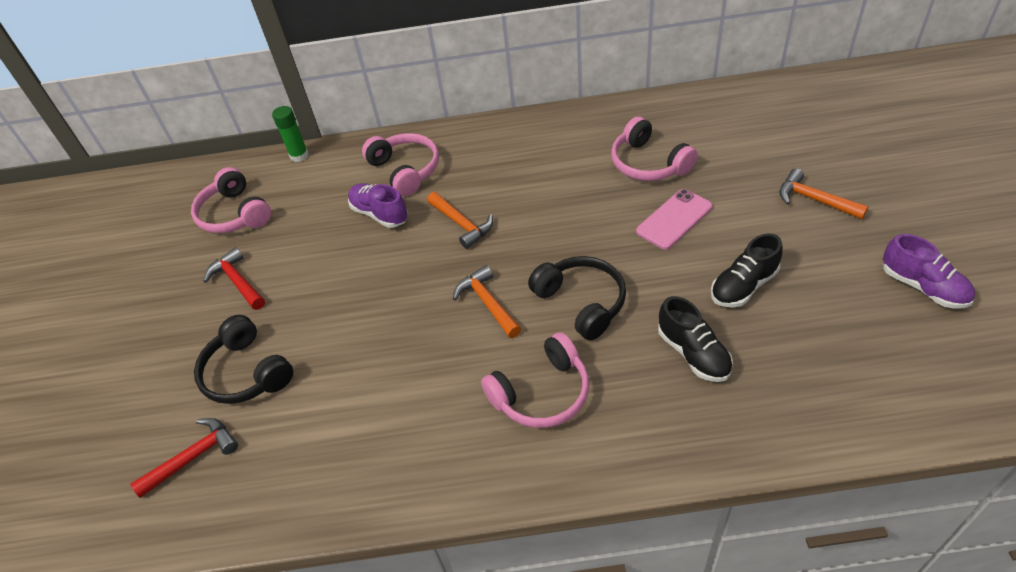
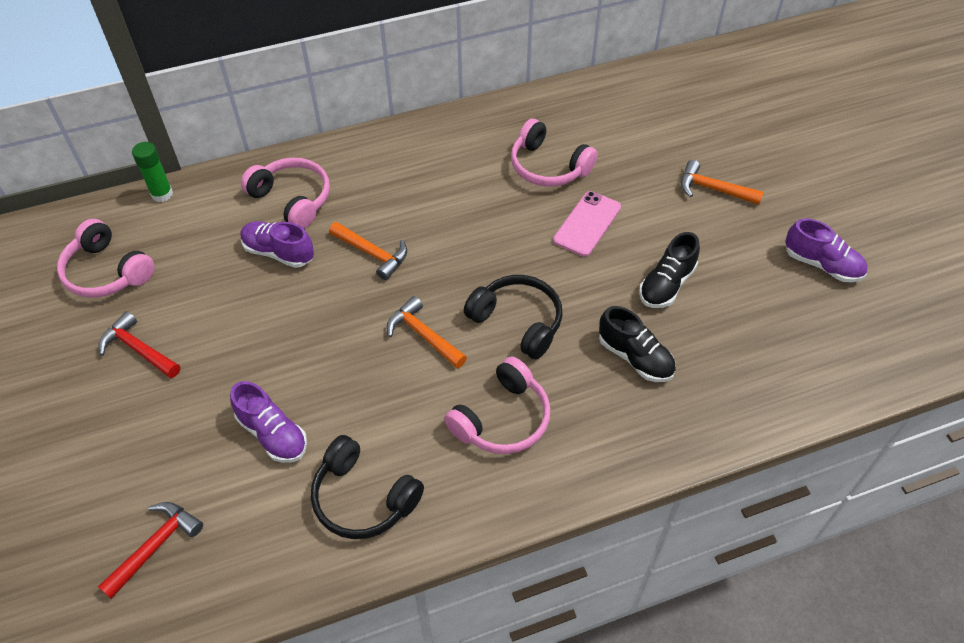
camera: 20 degrees left, 5 degrees up
black headphones [194,315,293,404] -> black headphones moved to [311,435,424,539]
none -> purple shoe [230,381,307,463]

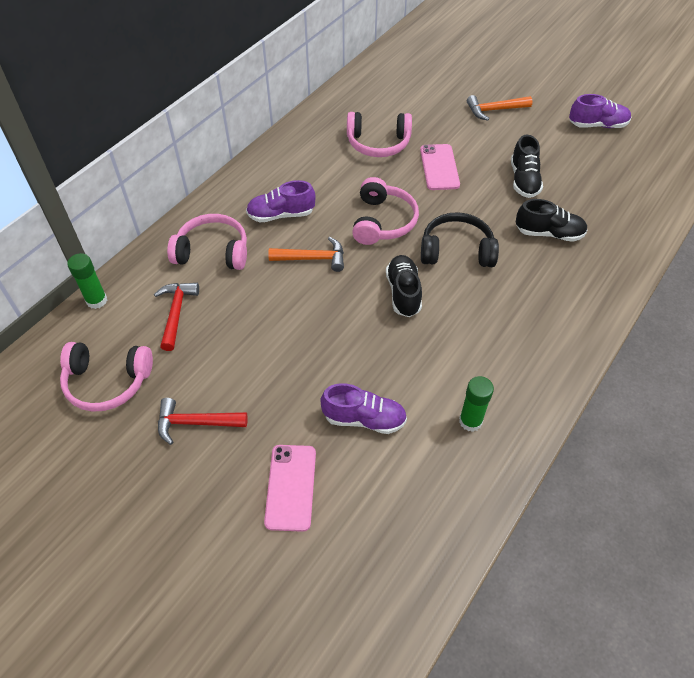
camera: 35 degrees left, 0 degrees up
red hammer [98,502,203,599] -> red hammer moved to [154,283,199,351]
purple shoe [240,221,314,268] -> purple shoe moved to [246,180,315,222]
black headphones [311,435,424,539] -> green glue stick [459,376,494,432]
orange hammer [387,296,467,368] -> black shoe [386,255,422,317]
pink headphones [444,356,550,454] -> pink headphones moved to [352,177,419,245]
none -> pink phone [264,445,316,532]

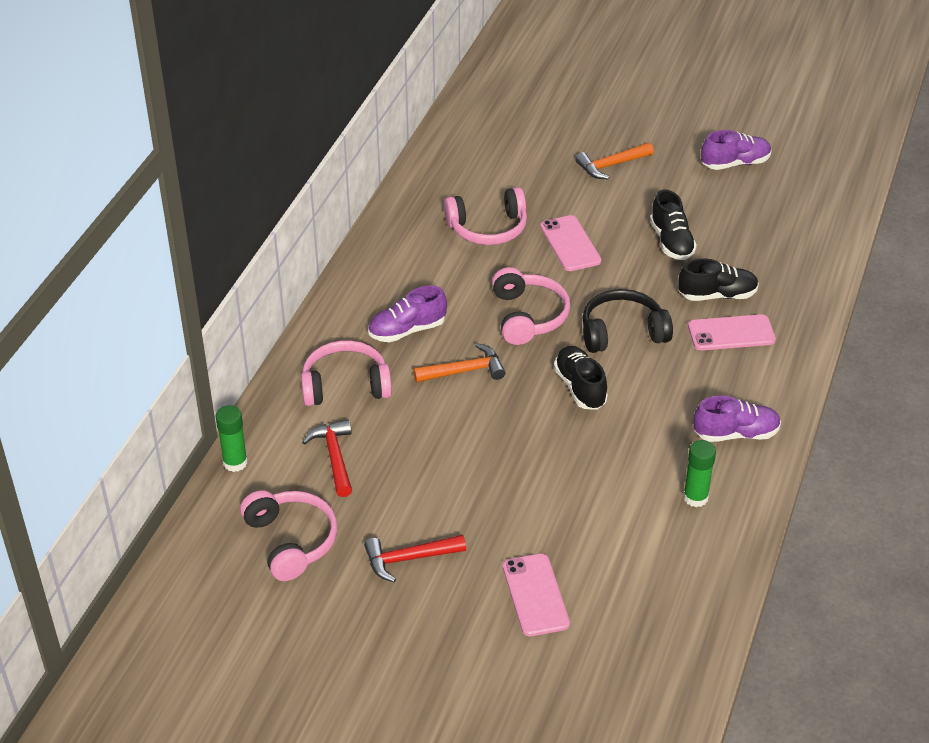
camera: 15 degrees left, 10 degrees down
pink headphones [60,342,153,412] -> pink headphones turned 105 degrees counterclockwise [240,490,337,581]
purple shoe [320,383,407,434] -> purple shoe moved to [694,396,781,442]
none -> pink phone [688,314,776,351]

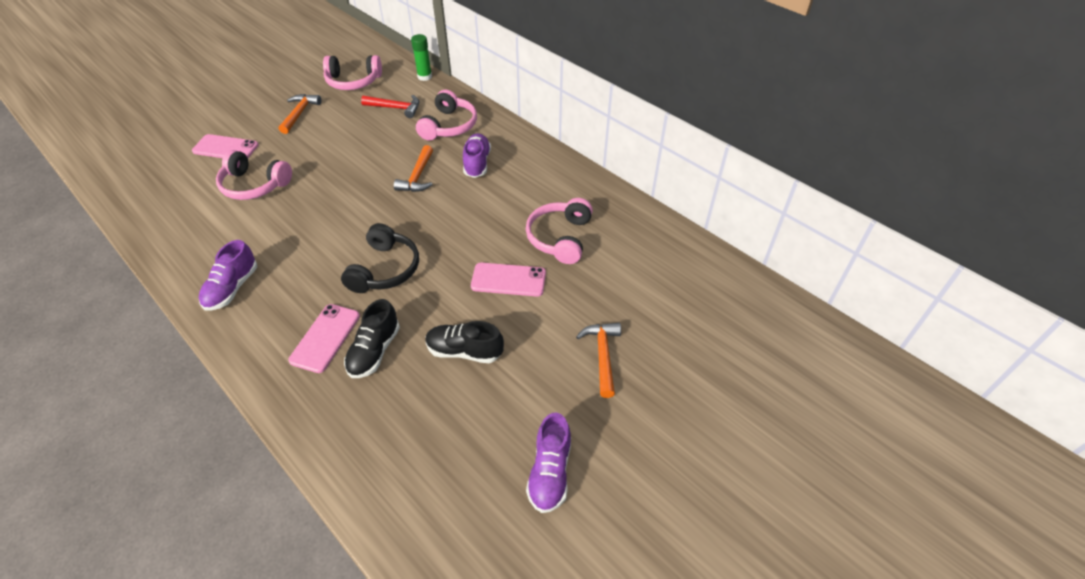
camera: 115 degrees right, 5 degrees up
red hammer [364,535,466,582] -> orange hammer [279,94,321,134]
pink headphones [492,267,570,345] -> pink headphones moved to [216,150,292,200]
black shoe [554,346,608,410] -> none
green glue stick [683,440,716,507] -> none

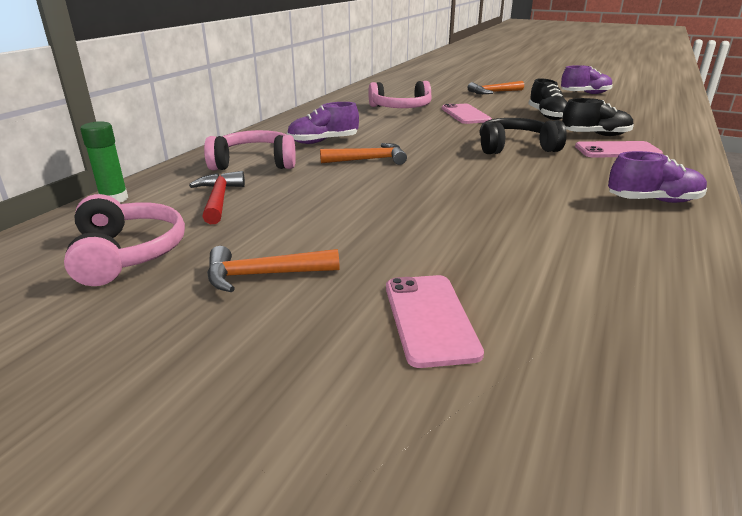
camera: 110 degrees left, 20 degrees down
pink headphones [216,150,292,200] -> none

